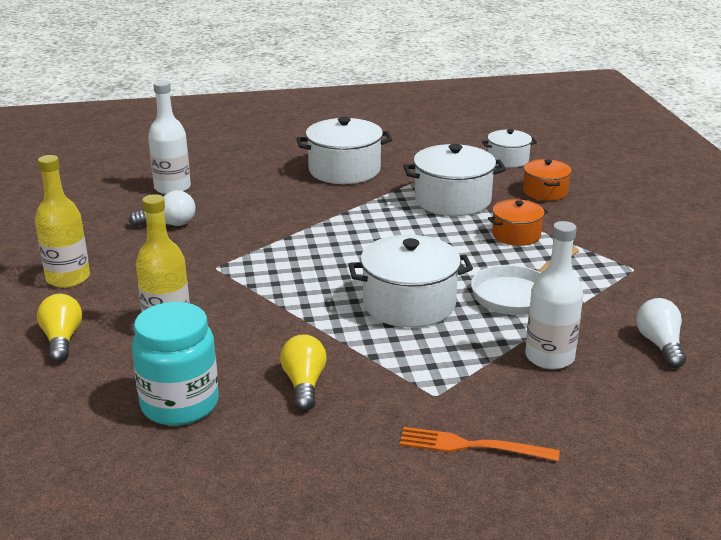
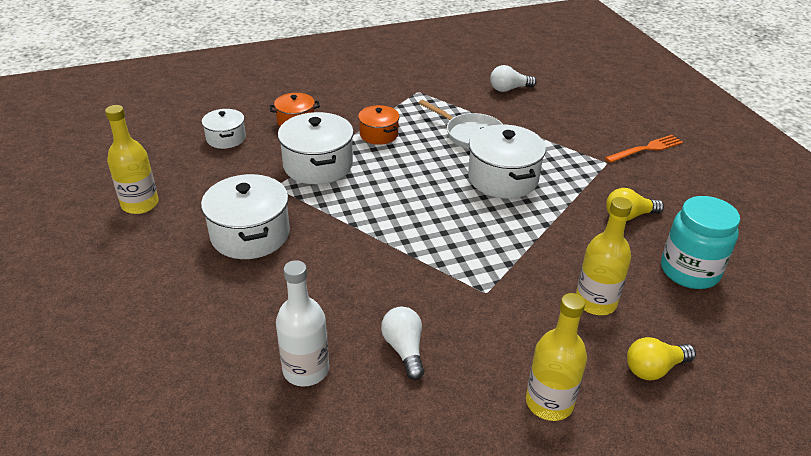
camera: 100 degrees left, 10 degrees up
orange fork [399,427,559,461] -> orange fork turned 120 degrees counterclockwise [605,135,683,163]
white bottle [525,221,583,370] -> none
none -> yellow bottle [105,105,159,214]

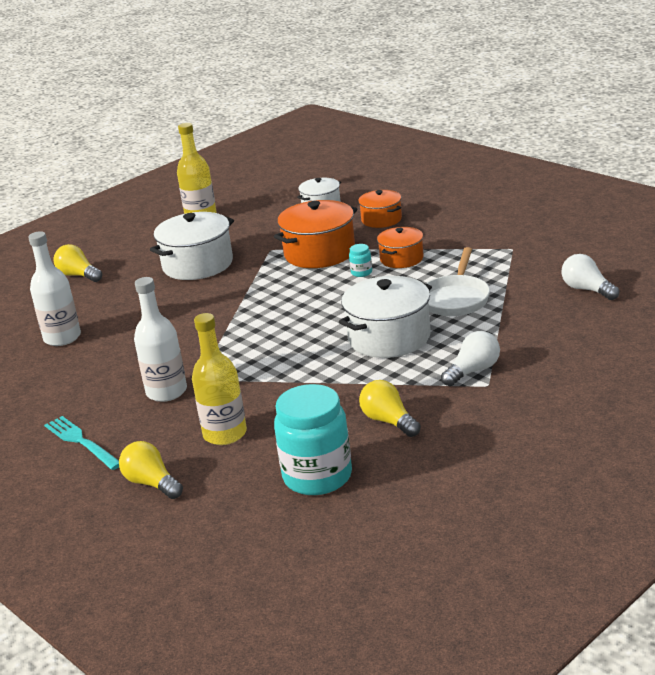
camera: 70 degrees right, 10 degrees down
white pot [278,112,354,185] -> orange pot [274,200,357,268]
white light bulb [381,307,424,380] -> white light bulb moved to [441,331,500,386]
yellow bottle [526,293,587,421] -> turquoise fork [44,416,119,470]
orange fork [605,135,683,163] -> none
none -> yellow light bulb [53,244,102,282]
none -> white bottle [134,277,187,402]
none -> turquoise jar [349,244,372,277]

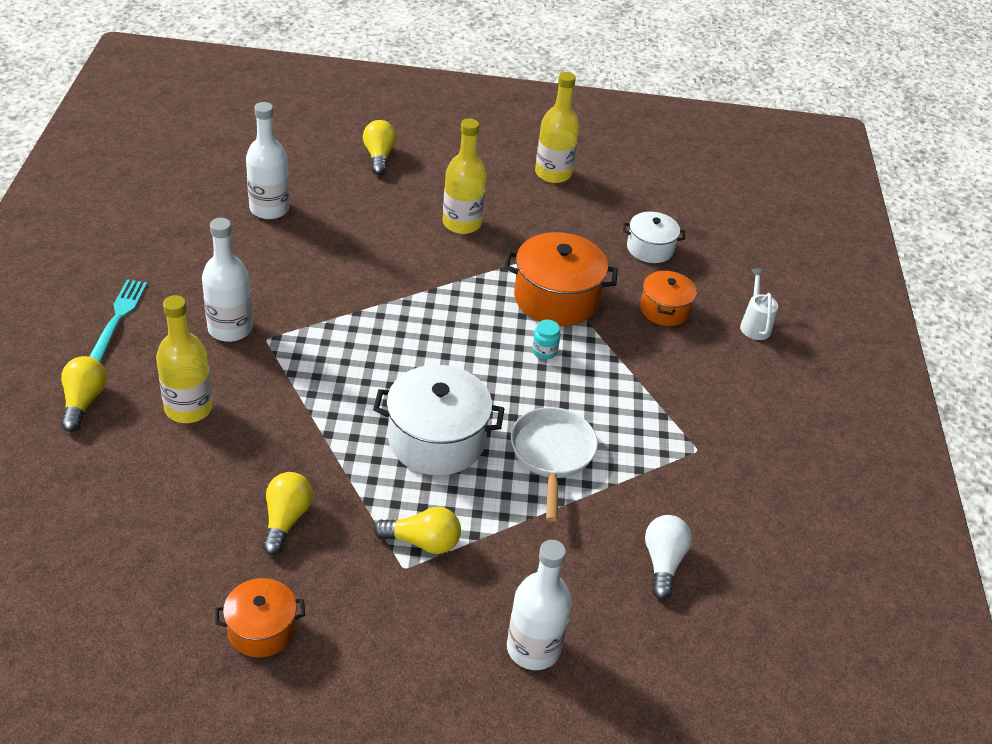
camera: 40 degrees right, 15 degrees up
white pot [150,212,234,280] -> yellow bottle [443,118,486,234]
turquoise jar [274,384,352,495] -> none
orange pot [377,227,424,268] -> orange pot moved to [215,578,305,657]
white pan [426,247,490,316] -> white pan turned 120 degrees clockwise [511,407,598,522]
white light bulb [441,331,500,386] -> yellow light bulb [373,507,461,554]
none -> white bottle [507,540,572,670]
none -> white watering can [740,268,778,340]

